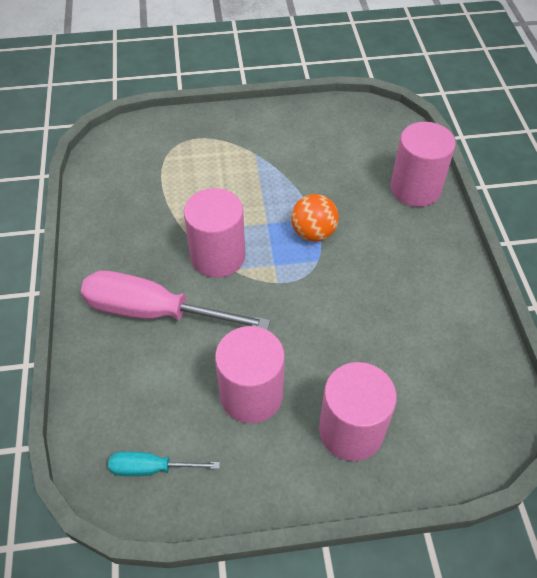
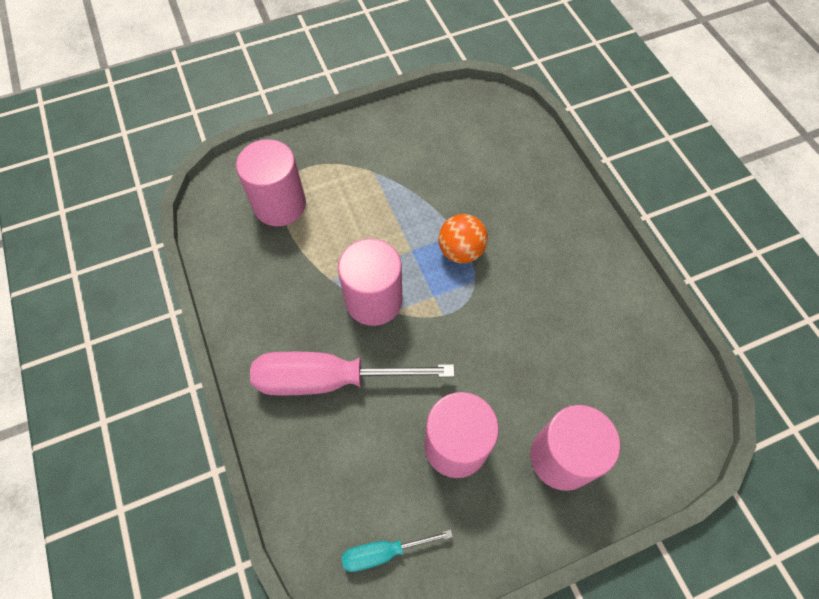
camera: 15 degrees left, 10 degrees up
pink cylinder [391,122,456,207] -> pink cylinder moved to [236,139,306,226]

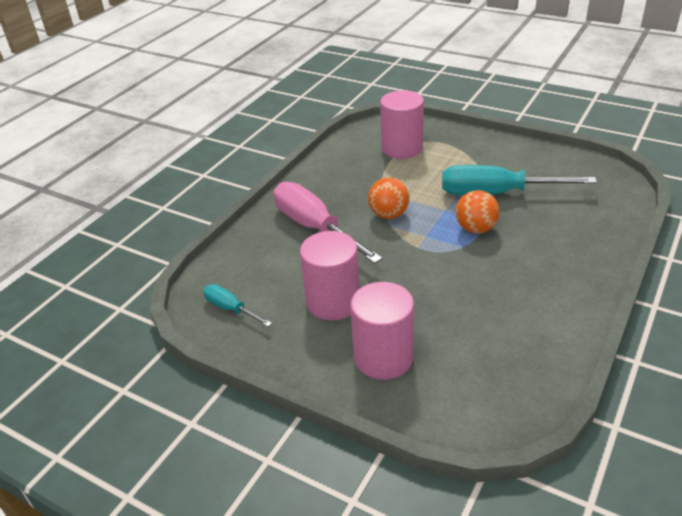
camera: 55 degrees right, 25 degrees down
pink cylinder [338,239,402,326] -> orange ball [368,177,410,219]
none -> turquoise screwdriver [442,165,597,195]

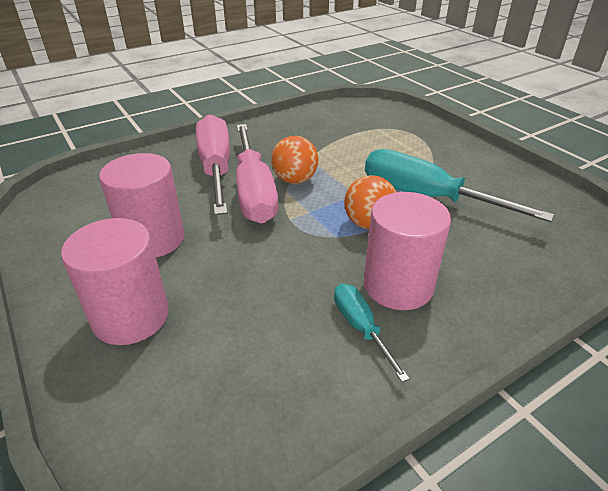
camera: 25 degrees right, 0 degrees up
turquoise screwdriver [203,284,272,327] -> turquoise screwdriver moved to [334,284,410,382]
pink cylinder [380,90,424,159] -> pink cylinder moved to [364,192,451,310]
none -> pink screwdriver [236,124,278,224]

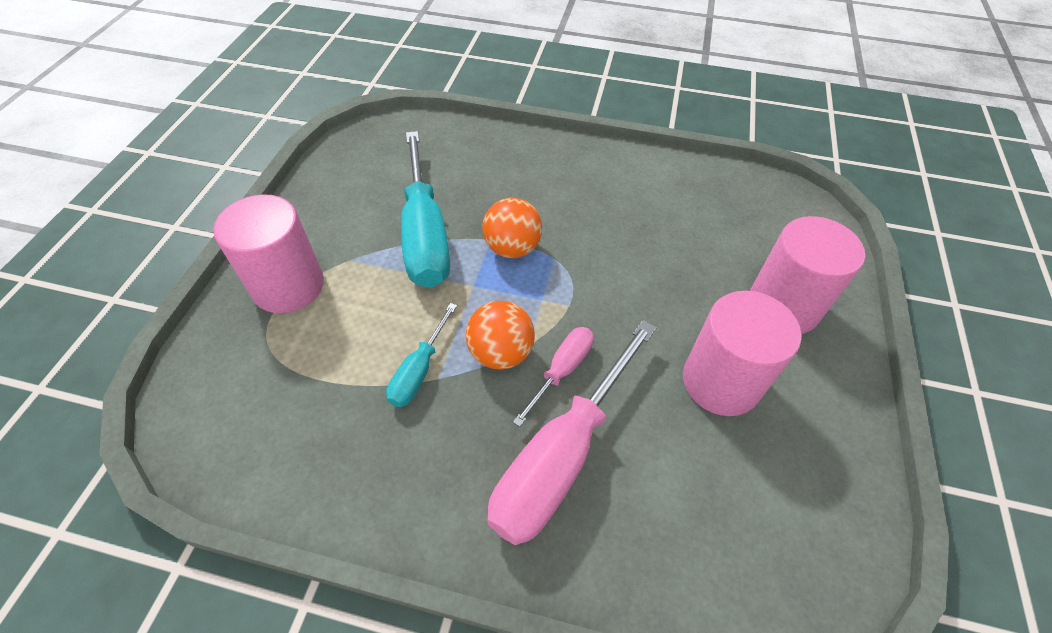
camera: 135 degrees left, 15 degrees up
pink screwdriver [236,124,278,224] -> pink screwdriver [513,327,594,427], size x0.50
turquoise screwdriver [334,284,410,382] -> turquoise screwdriver moved to [386,303,457,407]
pink cylinder [364,192,451,310] -> pink cylinder moved to [213,194,324,313]

